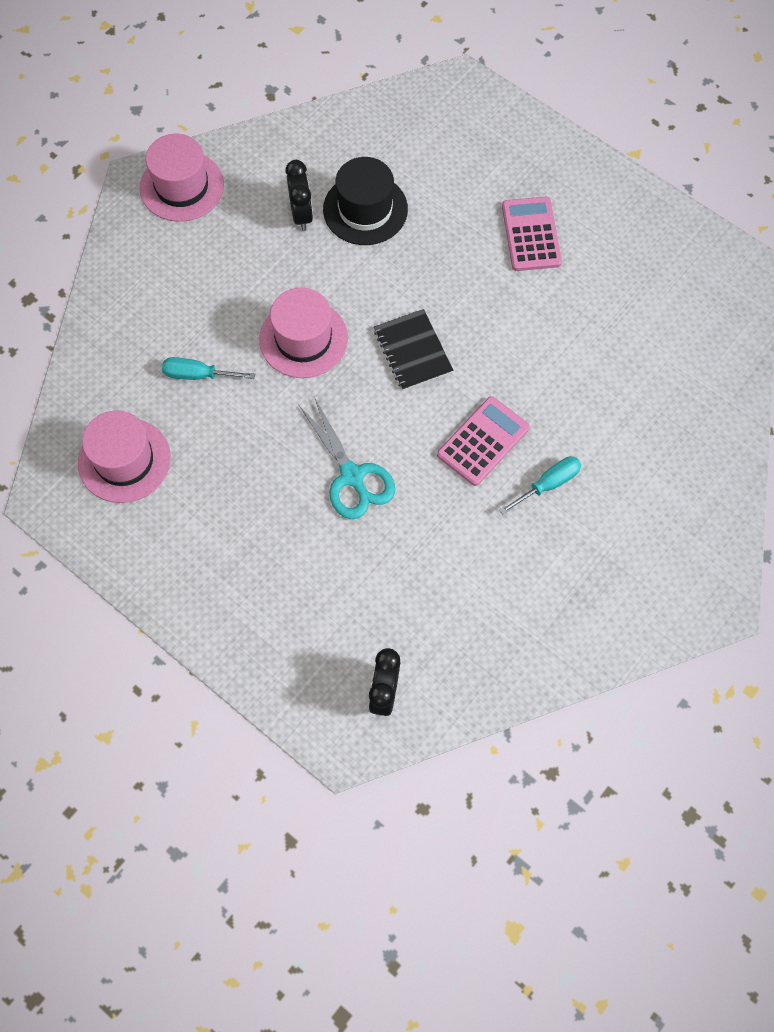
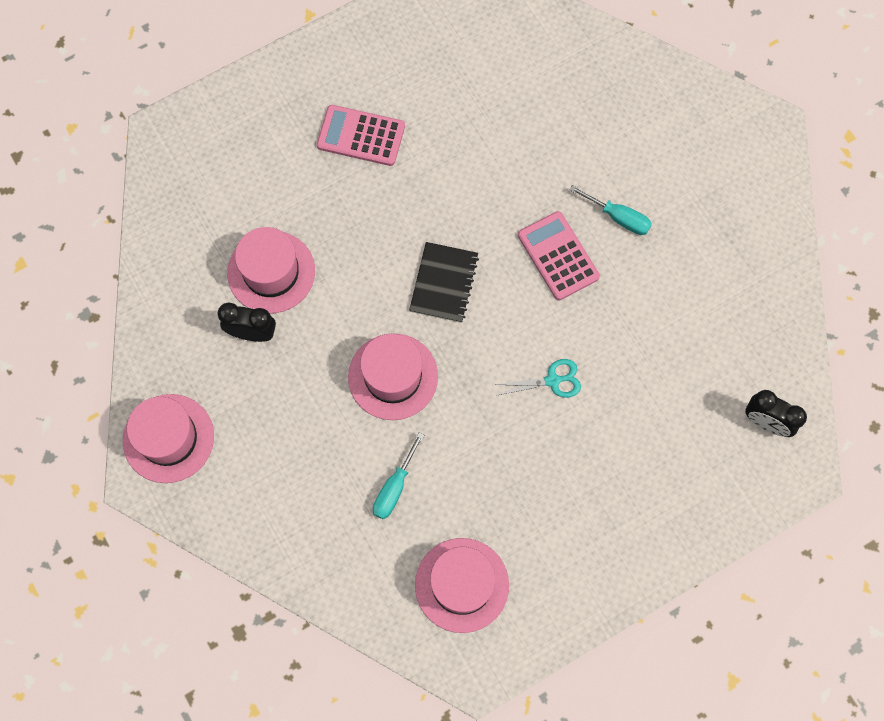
camera: 70 degrees left, 5 degrees up
turquoise scissors [299,397,395,519] -> turquoise scissors [495,359,581,398], size x0.63
black hat [323,157,408,245] -> pink hat [227,227,315,313]
black notebook [374,309,453,391] -> black notebook turned 75 degrees counterclockwise [409,242,479,323]
turquoise screwdriver [499,456,581,515] -> turquoise screwdriver turned 135 degrees clockwise [569,185,652,235]

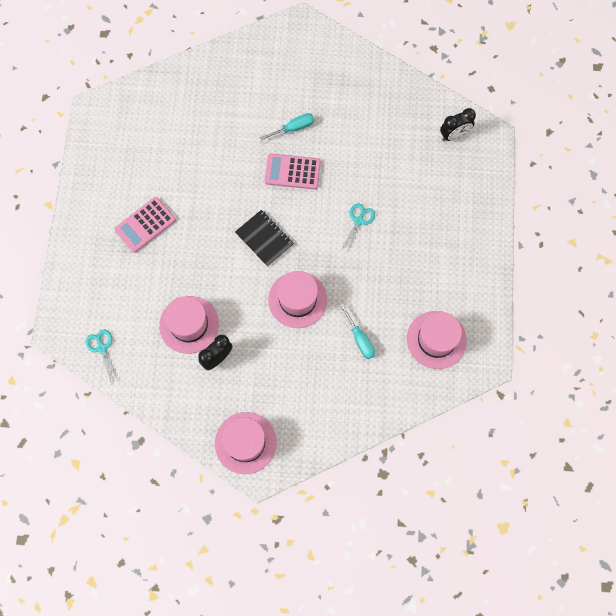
camera: 55 degrees left, 0 degrees up
none -> turquoise scissors [86,330,118,385]

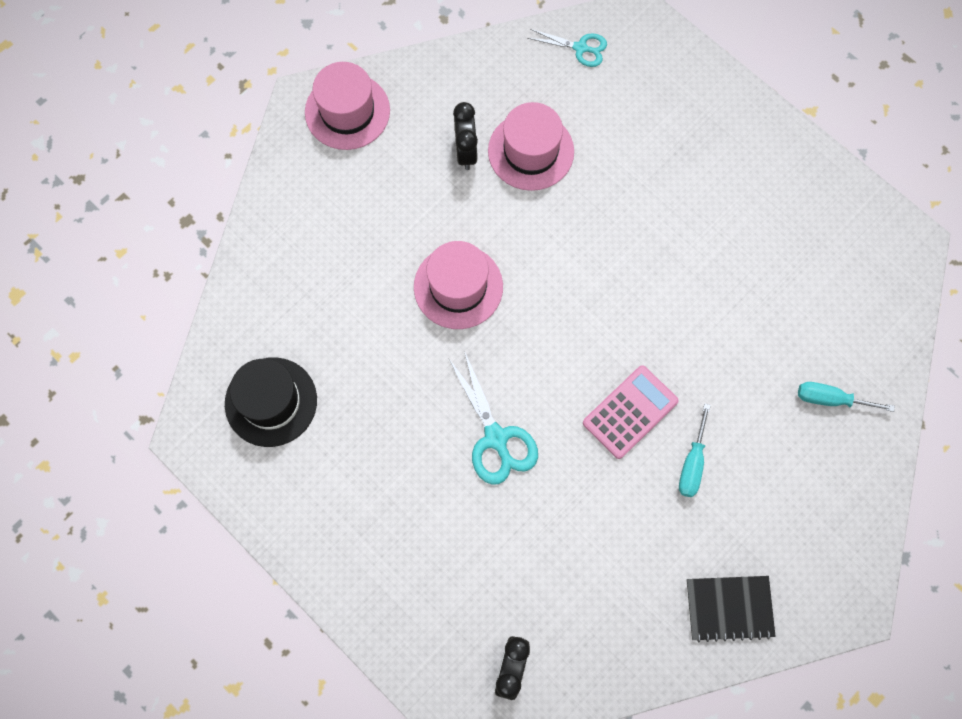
camera: 130 degrees right, 0 degrees up
pink calculator [114,197,176,253] -> none
black notebook [235,210,294,267] -> black notebook moved to [687,576,776,642]
turquoise screwdriver [340,304,375,359] -> turquoise screwdriver moved to [798,382,895,412]
turquoise scissors [341,204,375,253] -> turquoise scissors [448,351,538,485], size x1.59
pink hat [407,311,467,369] -> black hat [225,357,317,447]

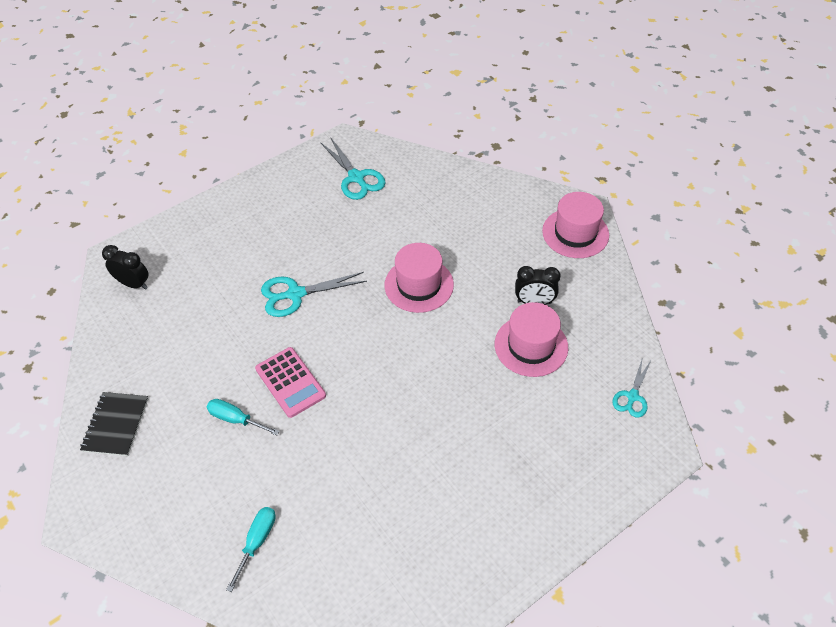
camera: 100 degrees right, 20 degrees down
black hat [225,357,317,447] -> turquoise scissors [320,137,386,200]

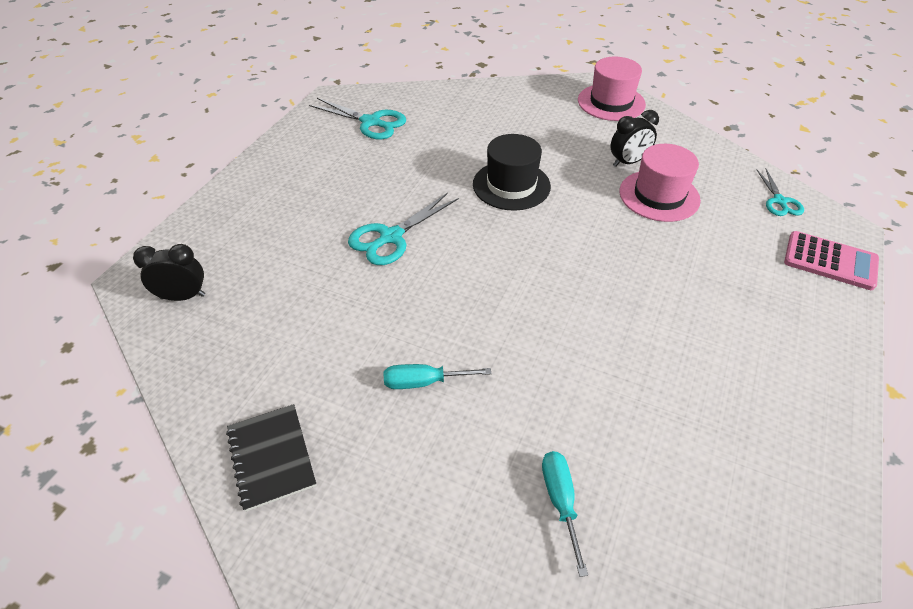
camera: 30 degrees left, 5 degrees down
pink calculator [255,347,326,418] -> pink calculator moved to [784,231,879,290]
pink hat [384,243,454,313] -> black hat [473,134,551,211]

